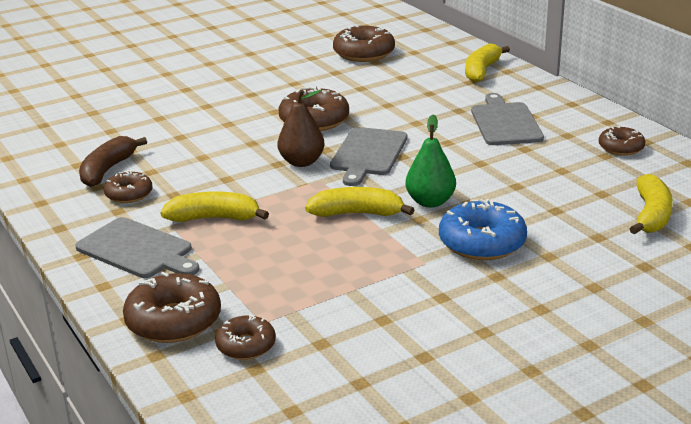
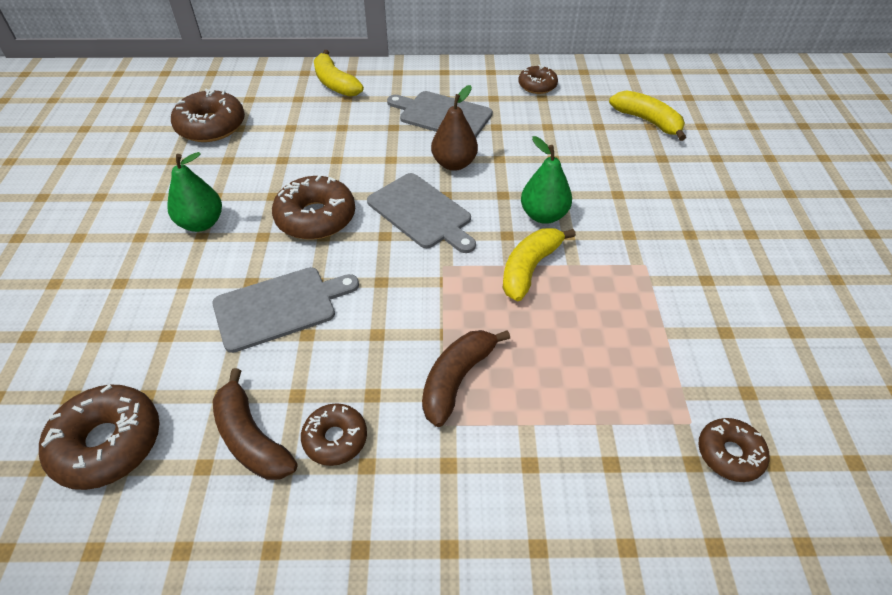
camera: 60 degrees left, 20 degrees up
grey cutting board [75,217,199,278] -> grey cutting board moved to [212,267,359,353]
brown donut [123,272,221,343] -> brown donut moved to [39,384,159,490]
yellow banana [160,191,269,222] -> brown banana [422,330,510,427]
brown pear [277,90,325,167] -> brown pear moved to [431,85,478,171]
blue donut [439,199,527,260] -> none
none -> green pear [167,152,222,232]

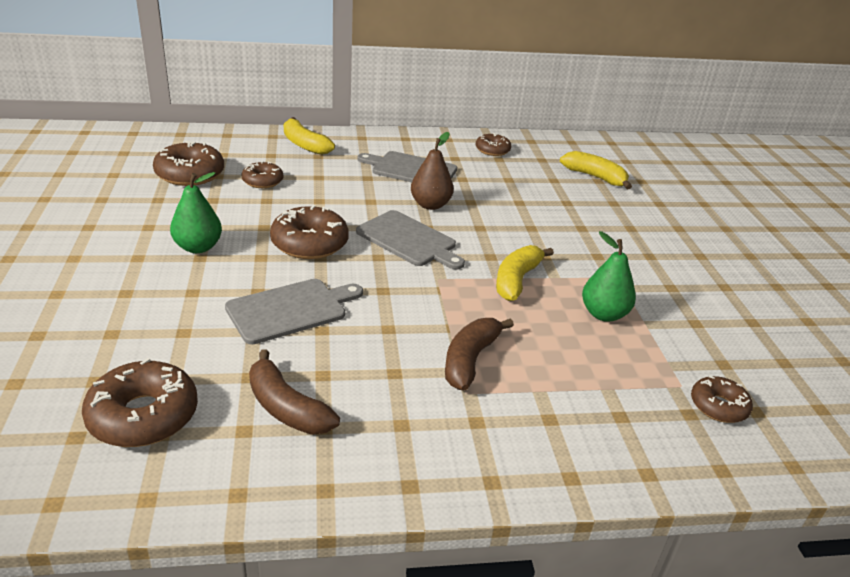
camera: 10 degrees left, 15 degrees down
brown donut [301,403,367,466] -> brown donut moved to [241,161,283,188]
green pear [521,136,572,224] -> green pear moved to [582,231,636,322]

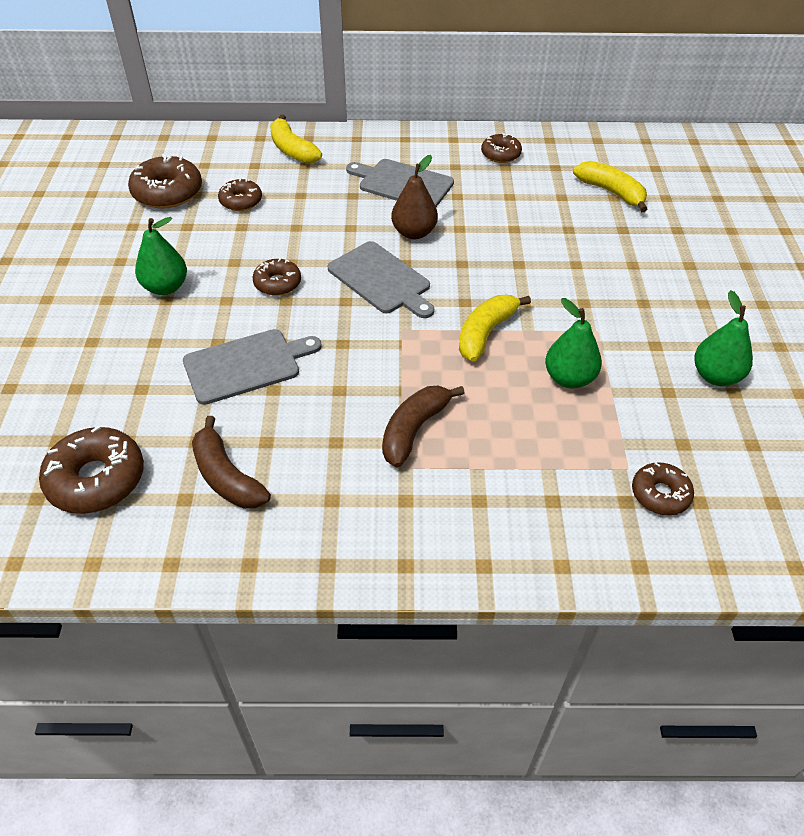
camera: 10 degrees right, 15 degrees up
brown donut [270,205,349,259] -> brown donut [253,258,301,296], size x0.60
none -> green pear [694,290,753,386]

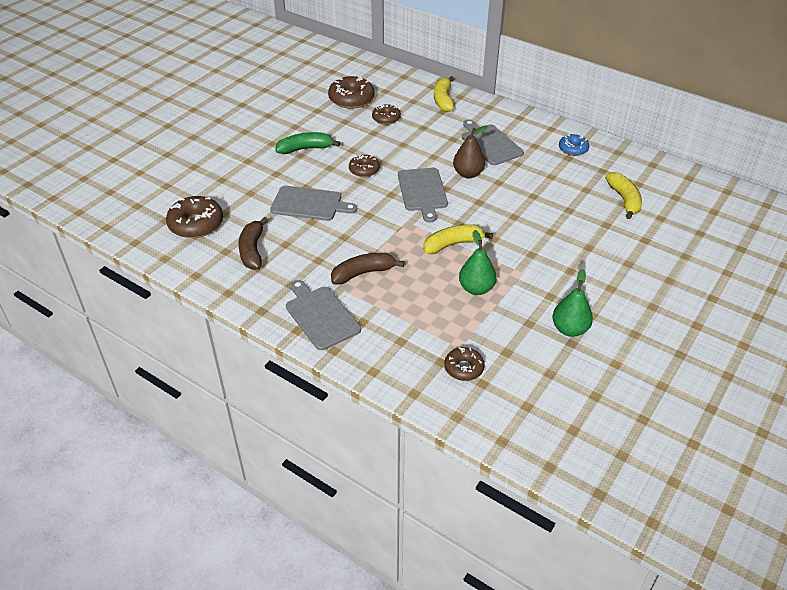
camera: 35 degrees right, 5 degrees down
green pear [135,217,187,295] -> green banana [275,132,340,154]
brown donut [481,133,522,163] -> blue donut [559,134,589,156]
none -> grey cutting board [286,280,361,350]

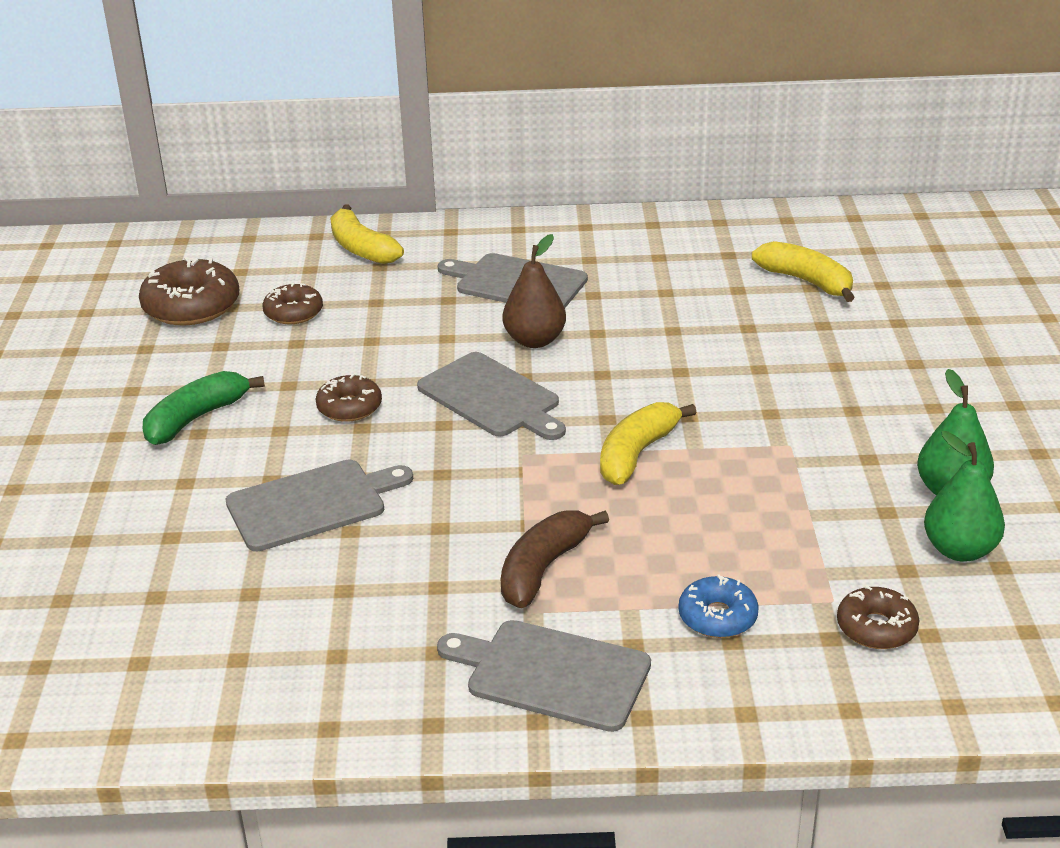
camera: 35 degrees left, 10 degrees down
brown donut [166,196,223,238] -> none
brown banana [238,217,268,270] -> none
green pear [459,230,497,295] -> green pear moved to [924,431,1005,562]
blue donut [559,134,589,156] -> blue donut moved to [678,575,759,638]

